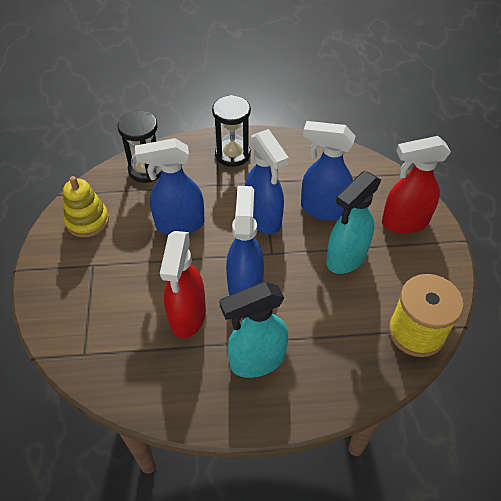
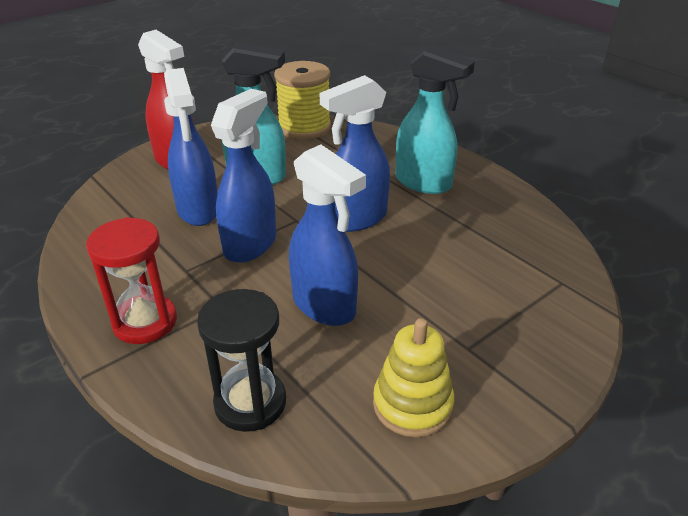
camera: 125 degrees left, 15 degrees down
red spray bottle [160,231,206,338] -> none
black hourglass [212,95,251,167] -> red hourglass [86,217,177,344]

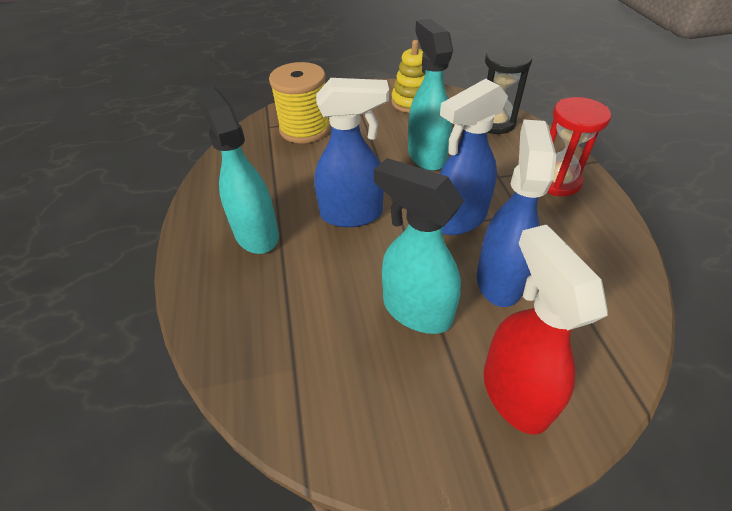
camera: 150 degrees left, 10 degrees up
yellow spool [274,61,331,139] -> yellow spool moved to [269,62,331,143]
blue spray bottle [289,144,366,326] -> turquoise spray bottle [408,19,453,171]

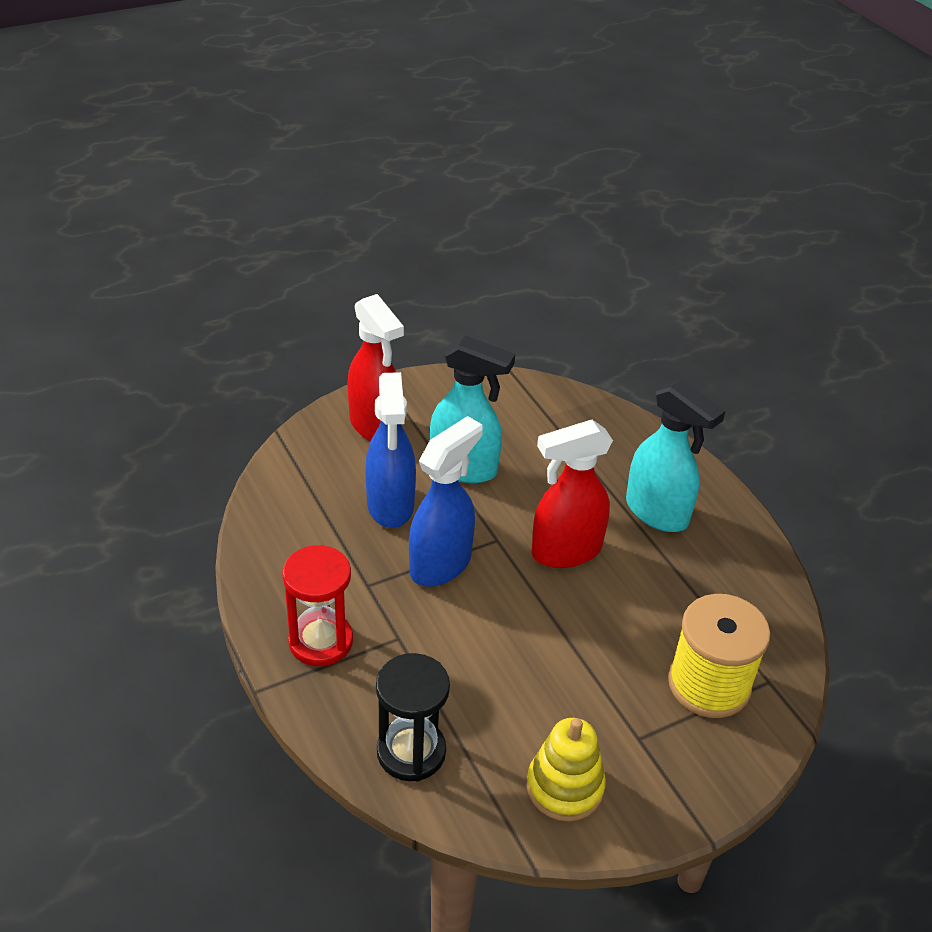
camera: 160 degrees right, 5 degrees down
blue spray bottle [314,78,389,227] -> red spray bottle [531,420,613,568]
turquoise spray bottle [408,19,453,171] -> none

